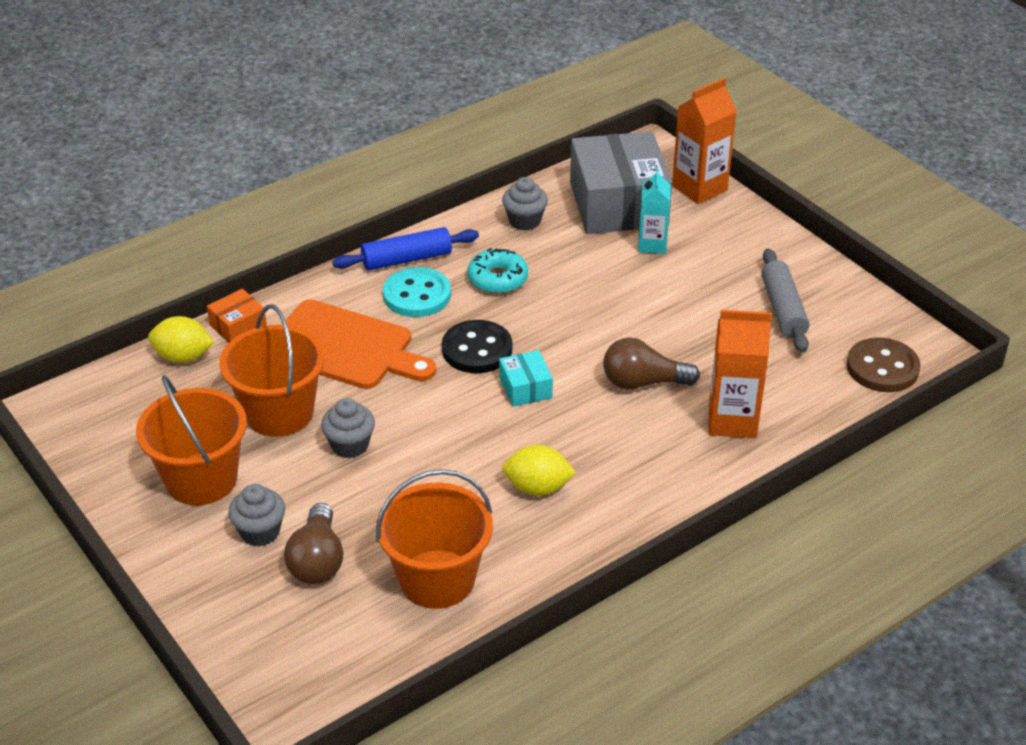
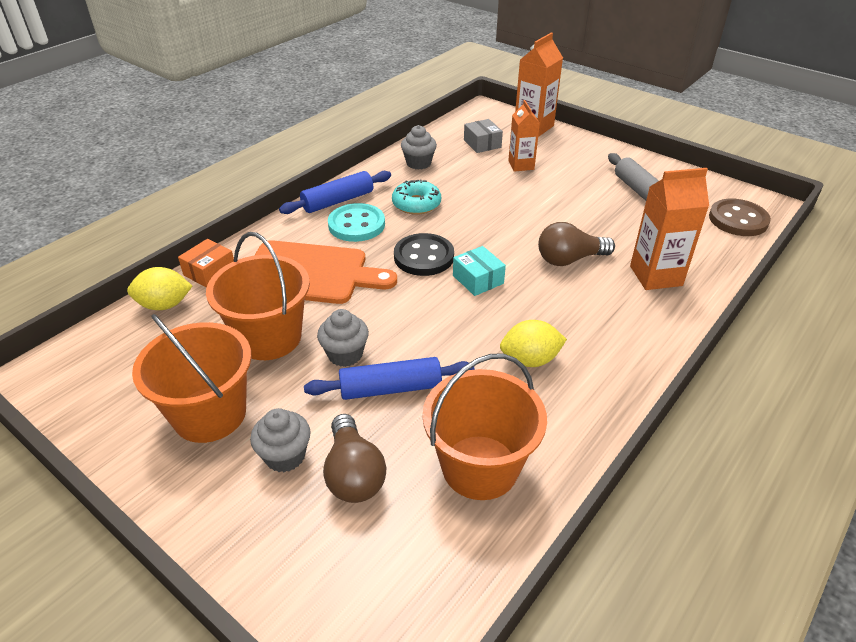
camera: 15 degrees left, 0 degrees up
grey box [570,131,672,234] -> grey box [464,119,503,153], size x0.44
turquoise carton [638,168,671,254] -> orange carton [508,100,540,172]
none -> blue rolling pin [304,357,475,400]

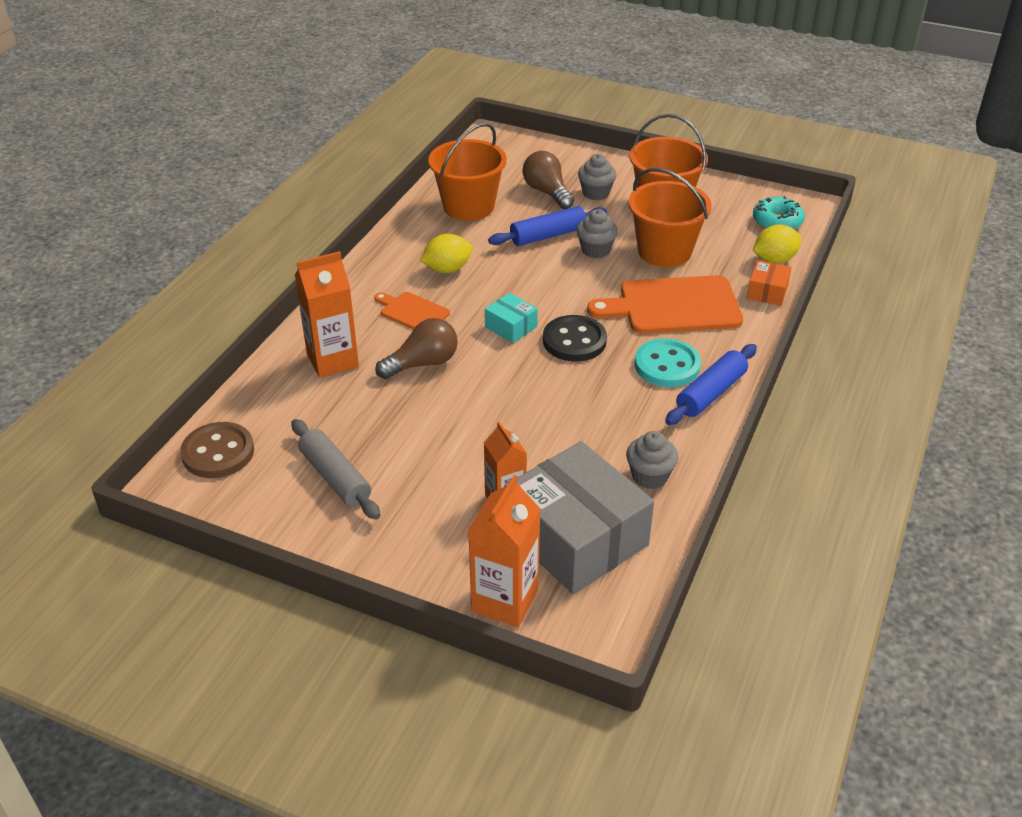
camera: 165 degrees right, 0 degrees up
turquoise donut [392,180,441,215] -> turquoise donut moved to [753,196,805,229]
grey box [464,119,503,153] -> grey box [504,441,654,594], size x2.28
none -> orange cutting board [374,292,450,330]

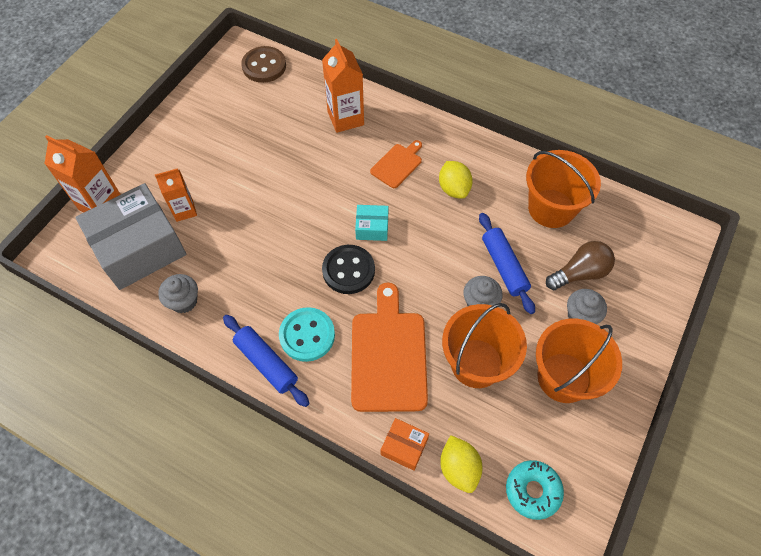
camera: 95 degrees right, 20 degrees up
grey rolling pin [291,419,380,520] -> none
brown light bulb [375,318,458,379] -> none
turquoise box [485,293,538,343] -> turquoise box turned 45 degrees clockwise [355,205,389,241]

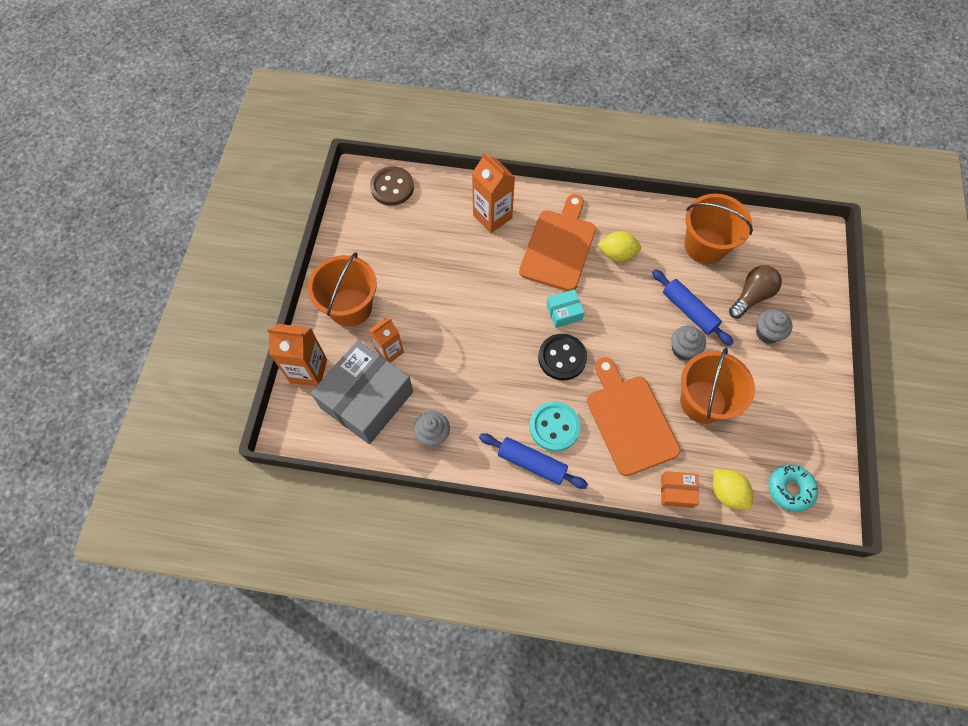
camera: 20 degrees left, 5 degrees up
orange cutting board [370,140,422,188] -> orange cutting board [519,194,596,291], size x1.88
yellow lemon [439,161,473,199] -> yellow lemon turned 45 degrees counterclockwise [598,231,641,262]
orange bucket [536,319,622,403] -> orange bucket moved to [308,252,377,327]

